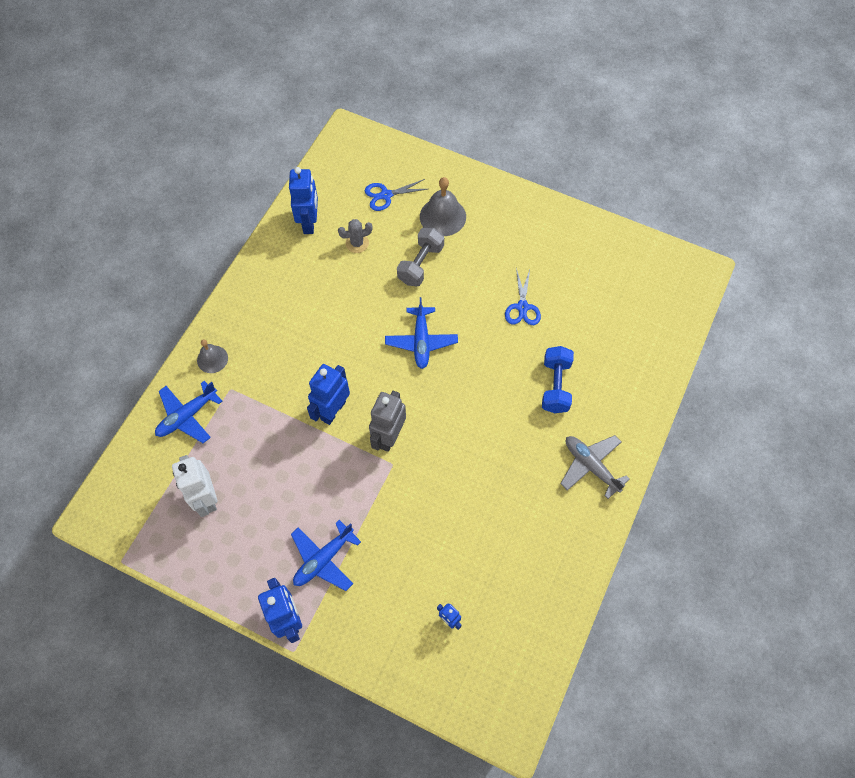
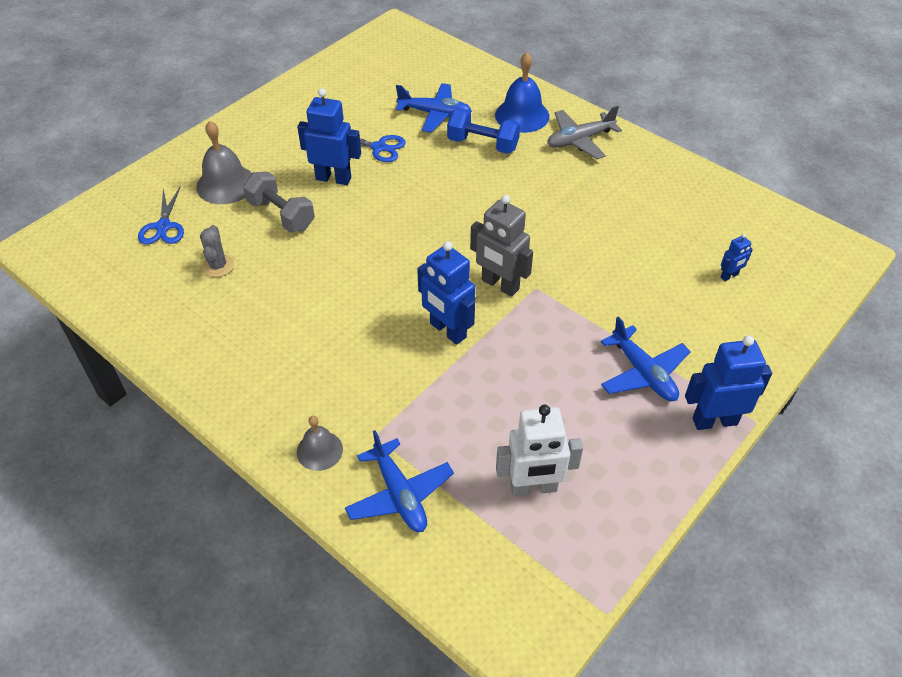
camera: 75 degrees left, 15 degrees down
blue robot [289,167,318,234] -> blue robot moved to [297,88,361,185]
blue plane [385,297,458,369] -> blue plane moved to [396,83,472,133]
none -> blue bell [495,52,549,133]

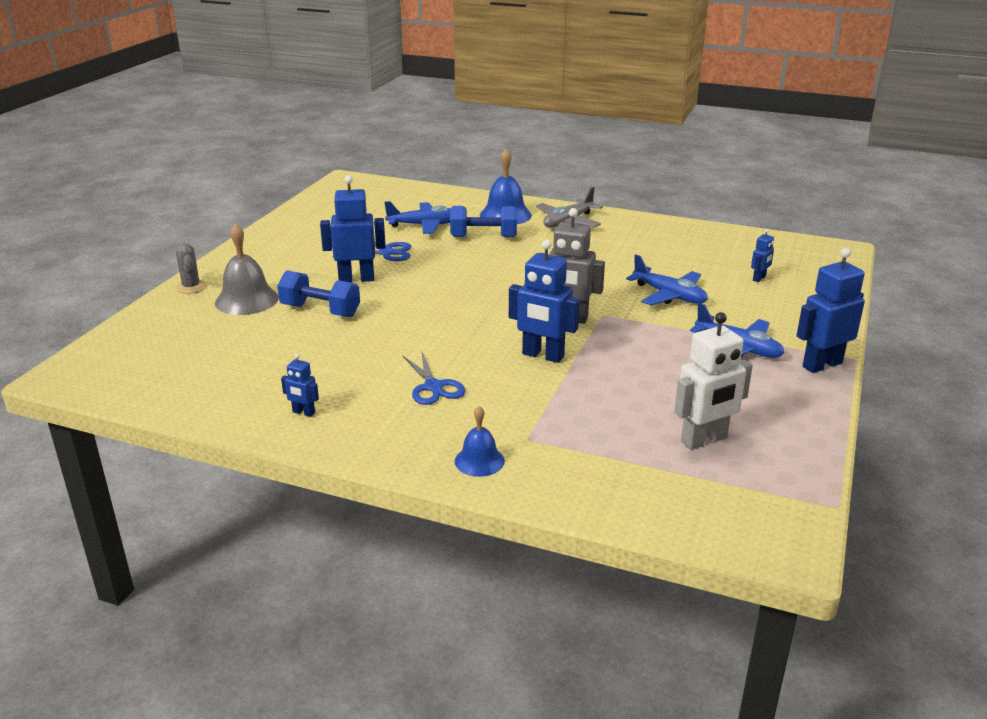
camera: 20 degrees left, 20 degrees down
blue scissors [138,187,184,245] -> blue scissors moved to [402,352,465,405]
grey cactus [200,225,234,277] -> grey cactus moved to [176,243,207,294]
grey dumbbell [243,172,315,232] -> blue dumbbell [277,270,360,317]
grey bell [297,416,343,471] -> blue bell [455,406,505,477]
blue plane [345,430,454,532] -> blue plane moved to [626,254,708,305]
none -> blue robot [281,354,319,417]

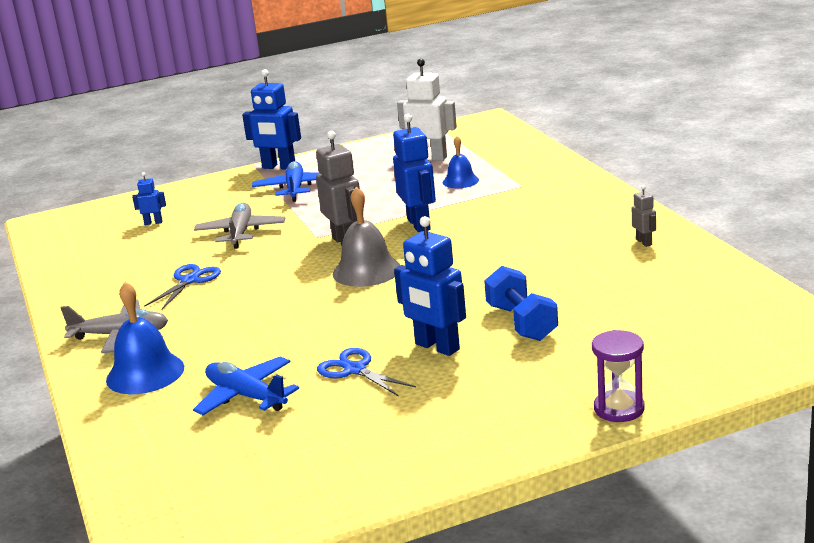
camera: 130 degrees left, 5 degrees down
grey cactus [176,243,207,294] -> purple hourglass [592,330,645,422]
grey bell [215,223,279,315] -> grey bell moved to [333,187,400,287]
blue robot [281,354,319,417] -> grey robot [632,185,656,247]
blue scissors [402,352,465,405] -> blue scissors moved to [144,264,221,310]
blue dumbbell [450,206,517,237] -> none
blue bell [455,406,505,477] -> blue bell moved to [443,136,479,188]
blue plane [626,254,708,305] -> grey plane [194,203,285,249]

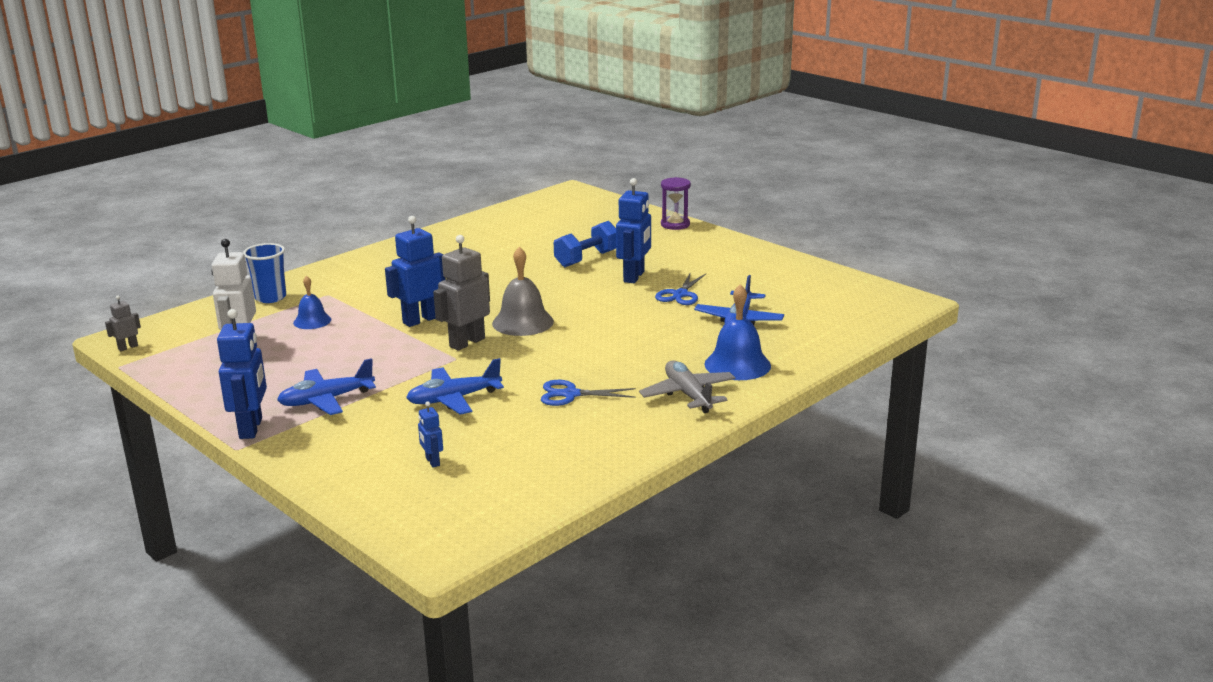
camera: 115 degrees left, 0 degrees up
grey plane [194,203,285,249] -> blue plane [406,358,504,415]
grey robot [632,185,656,247] -> grey robot moved to [105,295,141,351]
none -> blue cup [243,243,286,303]

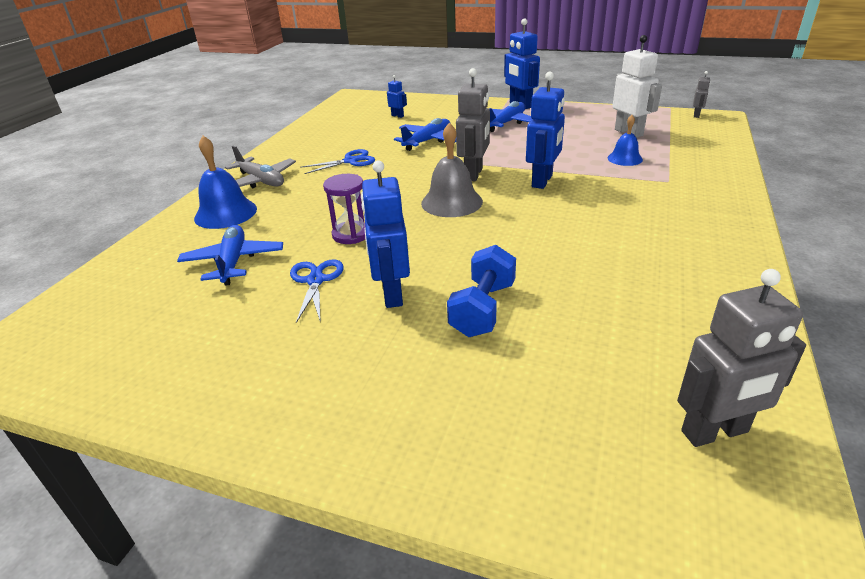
camera: 155 degrees right, 10 degrees up
blue cup [243,243,286,303] -> none
purple hourglass [661,177,691,230] -> purple hourglass moved to [323,174,365,244]
none -> grey robot [677,269,806,447]

